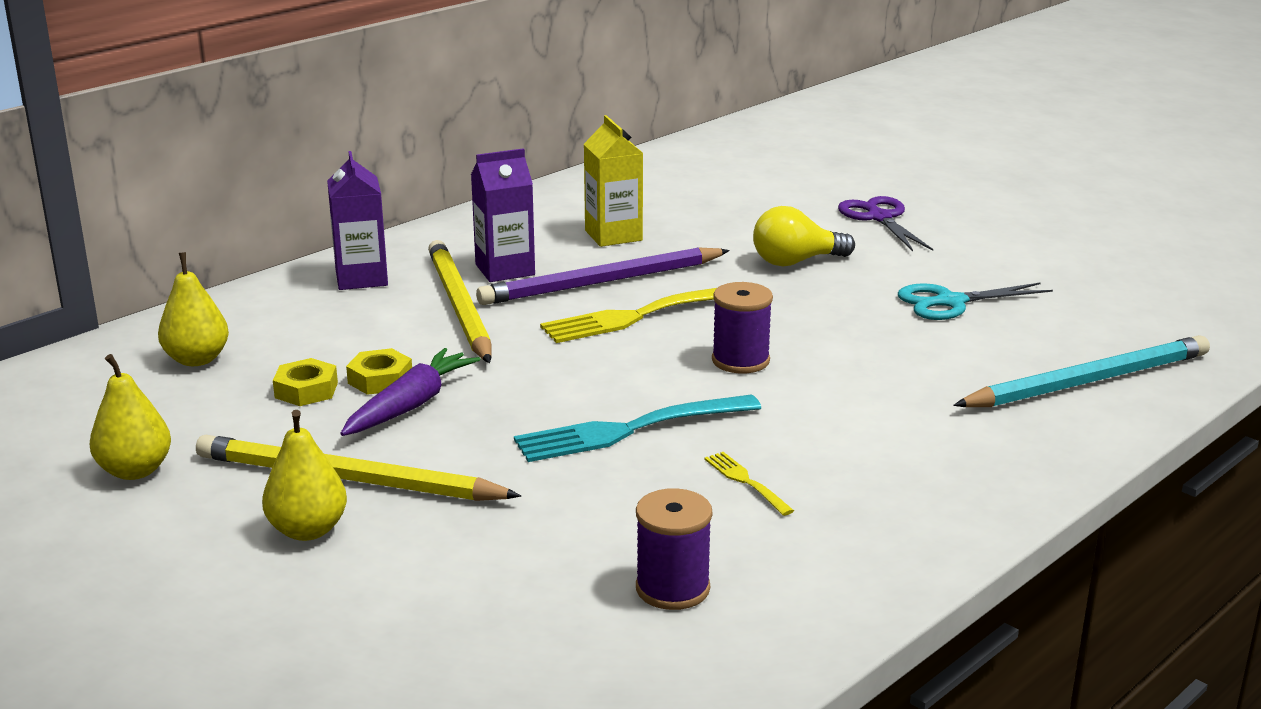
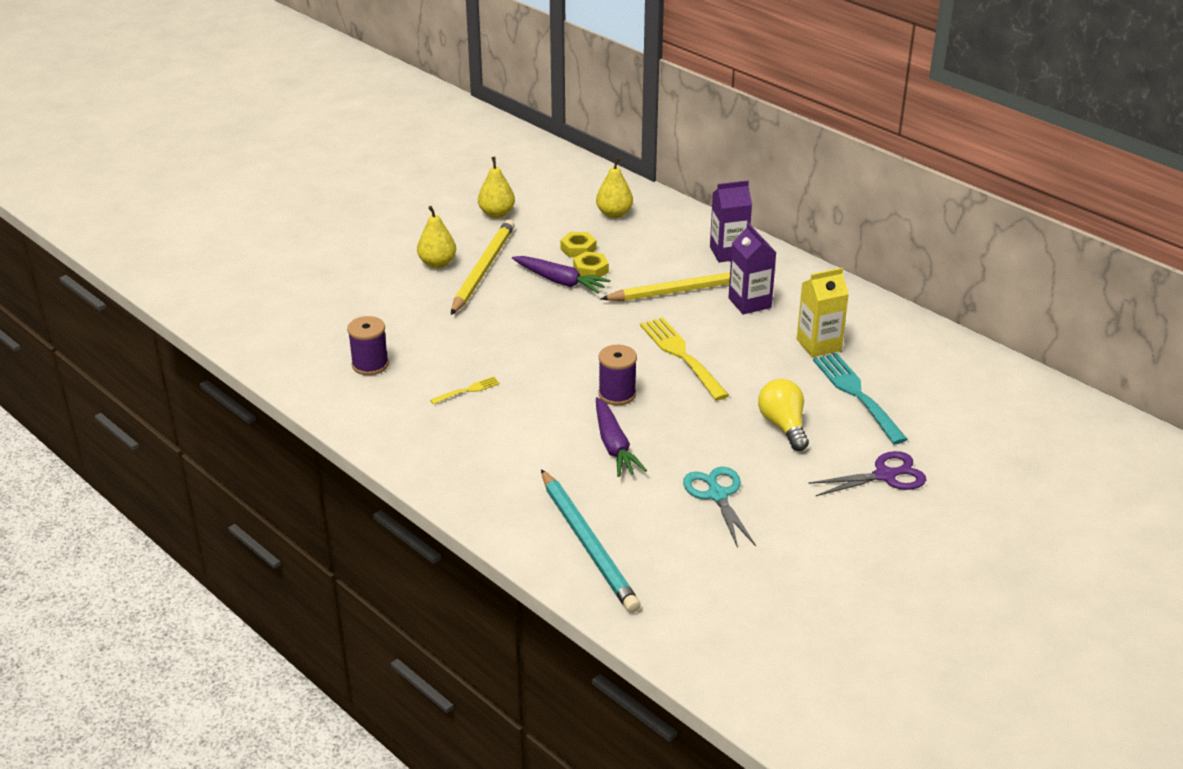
camera: 90 degrees right, 10 degrees up
purple pencil [476,247,730,305] -> none
turquoise fork [514,395,761,462] -> turquoise fork moved to [813,353,908,444]
none -> purple carrot [596,397,647,477]

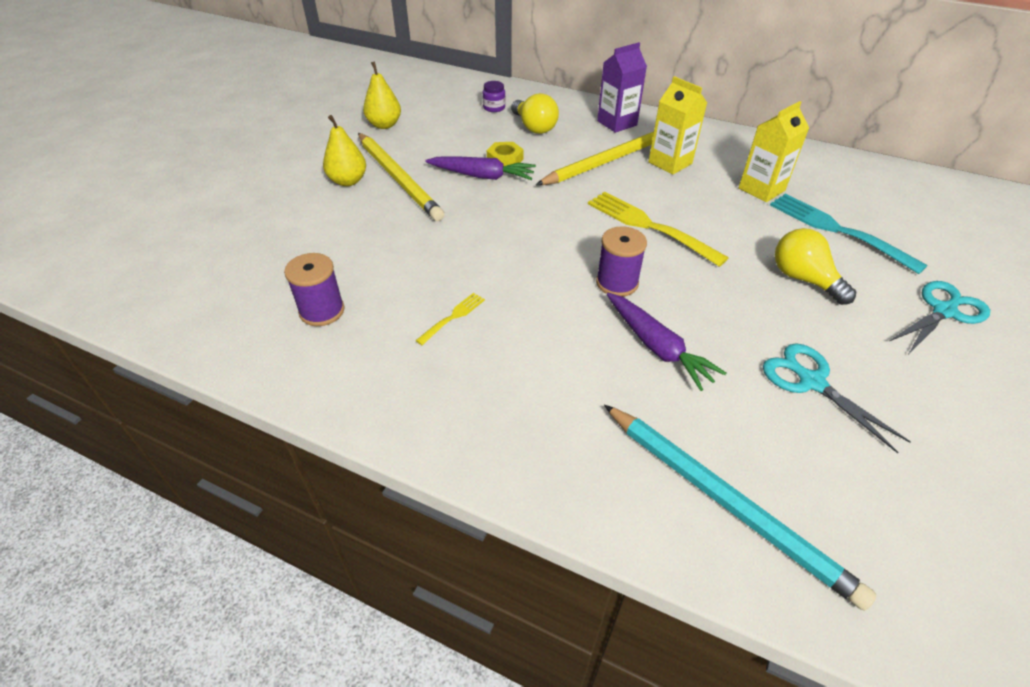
camera: 20 degrees left, 10 degrees up
yellow pencil [451,219,515,315] -> yellow pencil turned 150 degrees clockwise [358,133,444,221]
yellow nut [560,232,596,258] -> none
yellow pear [596,157,633,218] -> purple jar [483,81,505,112]
purple carton [729,223,777,314] -> yellow carton [648,76,707,175]
purple scissors [808,451,926,496] -> turquoise scissors [890,281,990,354]
none -> yellow light bulb [511,93,559,134]

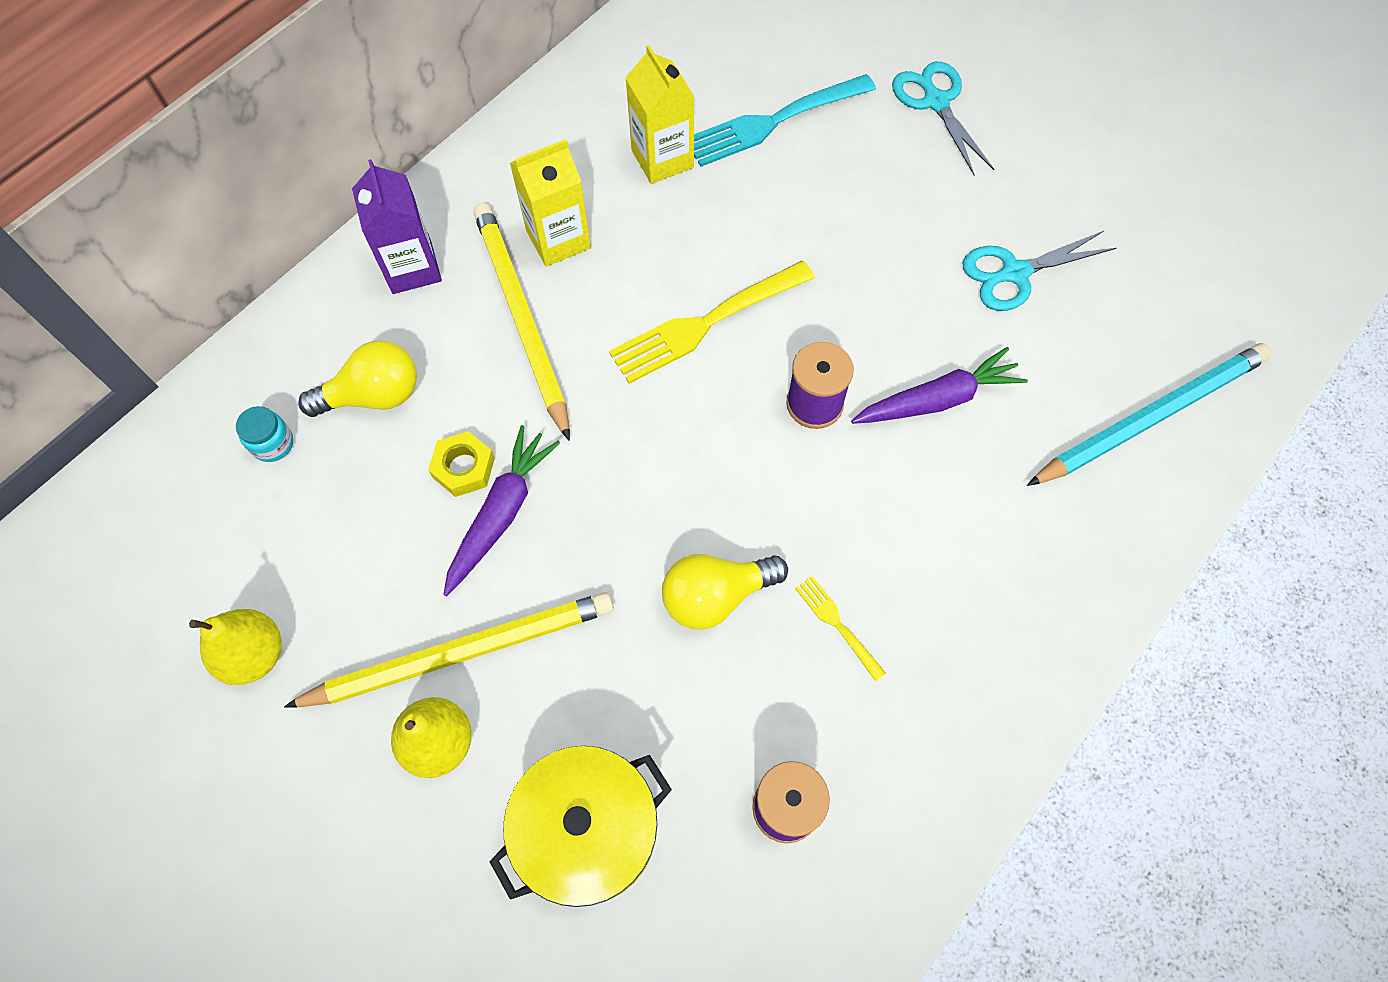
camera: 75 degrees left, 20 degrees up
purple jar [483,81,505,112] -> turquoise jar [236,406,294,462]
yellow light bulb [775,228,856,305] -> yellow light bulb moved to [662,554,788,630]
none -> yellow pot [489,746,672,907]

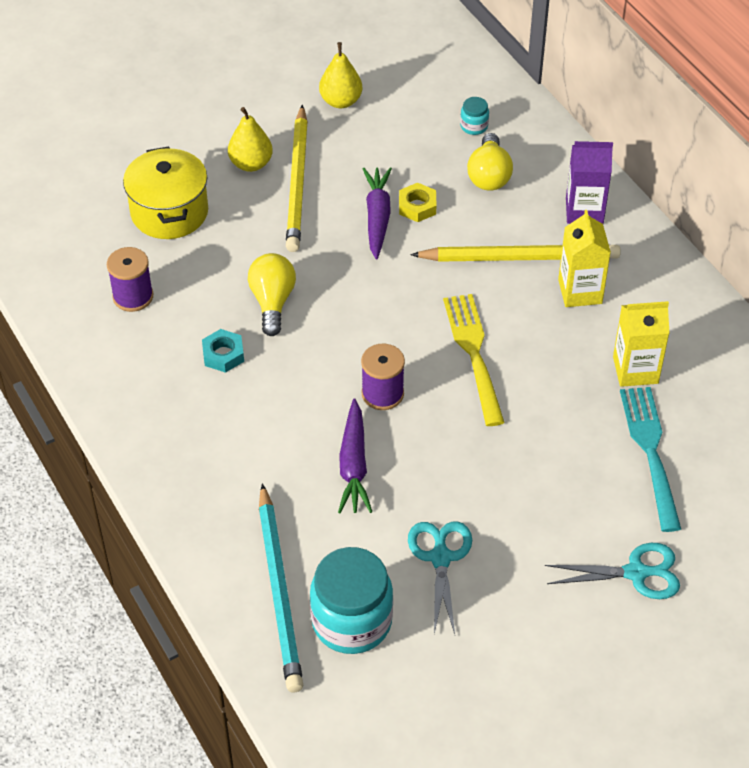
camera: 110 degrees right, 15 degrees down
purple carrot [443,425,560,596] -> purple carrot turned 135 degrees counterclockwise [363,167,392,259]
yellow fork [795,576,886,681] -> turquoise nut [202,329,244,373]
none -> turquoise jar [310,547,393,654]

